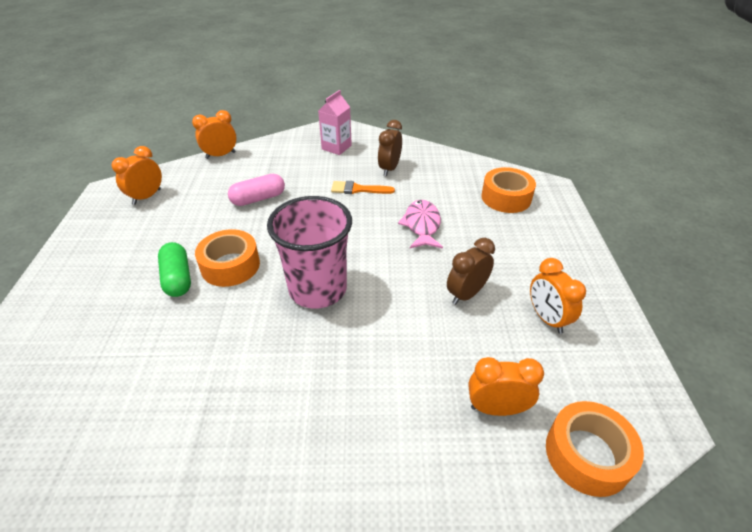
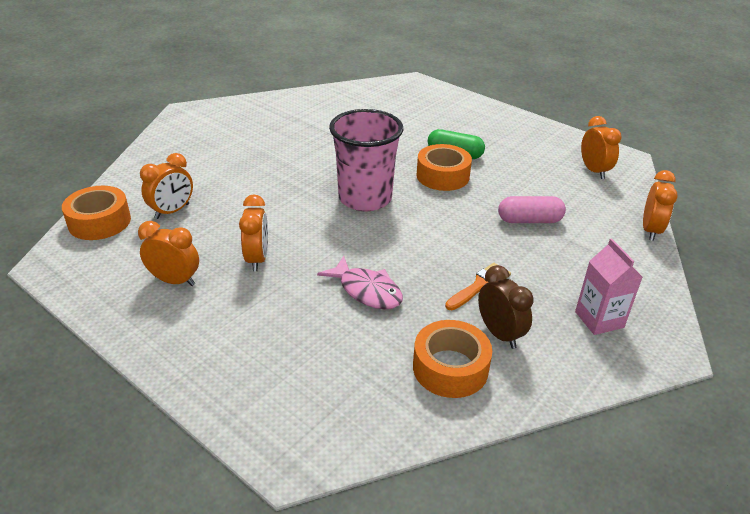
camera: 130 degrees right, 5 degrees down
pink capsule [228,174,285,206] -> pink capsule turned 75 degrees clockwise [498,196,566,223]
brown clock [447,238,495,305] -> orange clock [239,194,268,271]
orange tape [481,167,536,213] -> orange tape moved to [413,320,492,398]

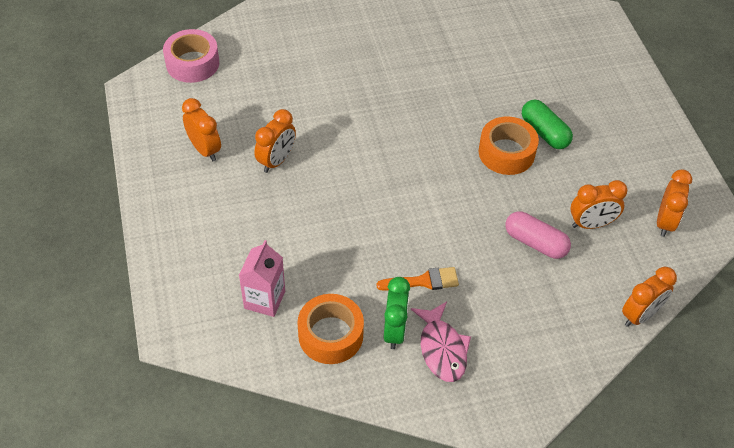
camera: 35 degrees right, 15 degrees up
orange tape [62,186,131,240] -> pink tape [163,29,219,83]
orange clock [140,153,193,219] -> orange clock moved to [570,180,627,229]
pink fish [317,256,403,309] -> pink fish moved to [411,302,471,382]
pink cup [329,109,403,211] -> none
brown clock [478,265,534,349] -> green clock [384,277,410,349]
pink carton [575,239,643,335] -> pink carton moved to [239,240,285,317]

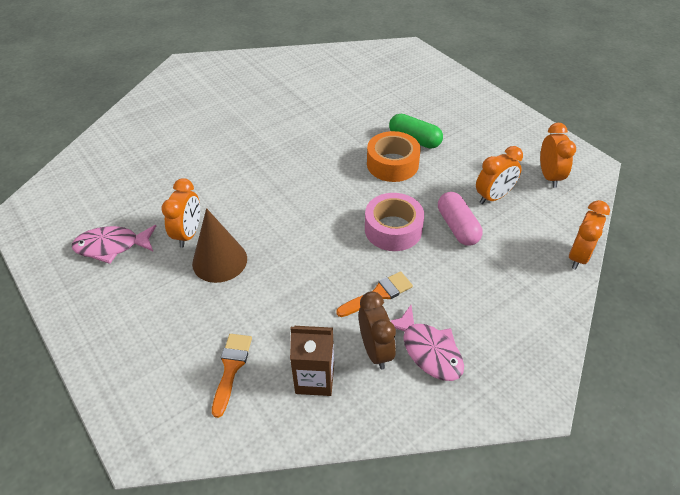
camera: 20 degrees left, 5 degrees down
pink tape [163,29,219,83] -> pink tape moved to [365,193,424,251]
orange clock [182,98,221,161] -> pink fish [72,225,156,264]
pink carton [239,240,285,317] -> orange brush [212,334,252,418]
orange tape [297,294,364,364] -> brown carton [290,326,334,396]
green clock [384,277,410,349] -> brown clock [359,291,396,369]
pink capsule [505,212,571,259] -> pink capsule turned 60 degrees clockwise [438,192,482,246]
none -> brown cone [192,208,247,283]

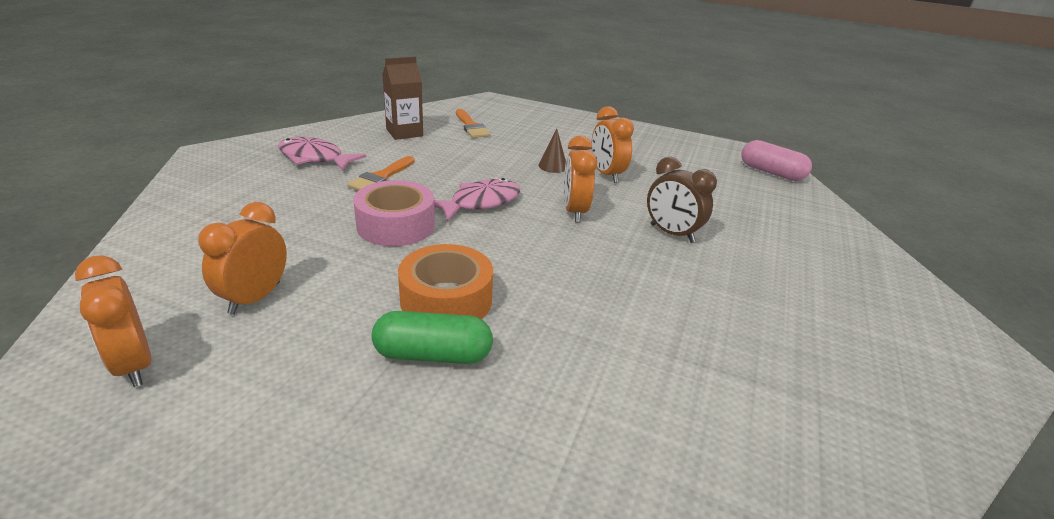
camera: 145 degrees right, 15 degrees down
pink fish [72,225,156,264] -> pink fish moved to [434,178,520,221]
brown cone [192,208,247,283] -> brown cone [538,129,566,173], size x0.52
brown clock [359,291,396,369] -> brown clock moved to [647,157,717,243]
pink capsule [438,192,482,246] -> pink capsule moved to [742,140,812,181]
orange clock [569,200,610,270] -> orange clock moved to [564,136,597,222]

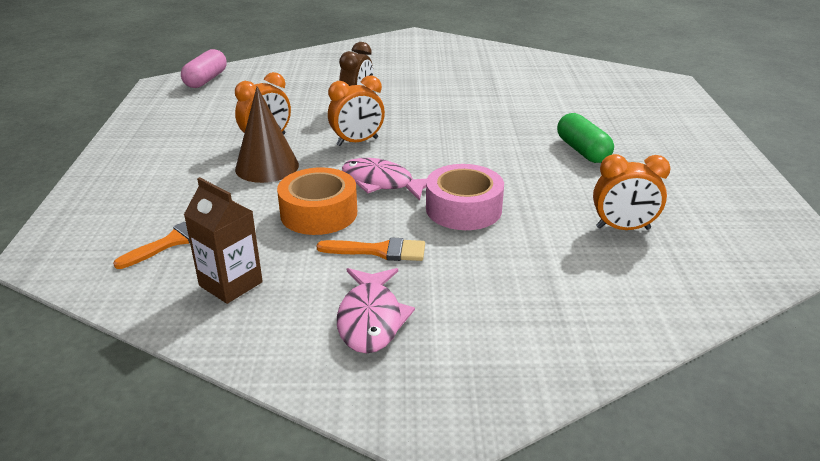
camera: 110 degrees left, 0 degrees up
orange clock [75,255,151,387] -> none
orange tape [398,244,493,319] -> orange tape moved to [277,167,357,235]
brown cone [538,129,566,173] -> brown cone [235,86,299,183], size x1.92

